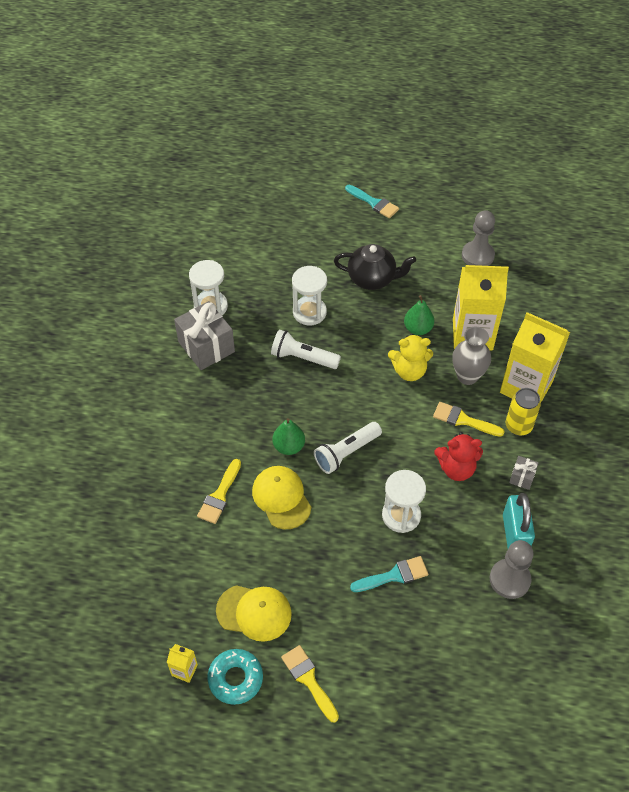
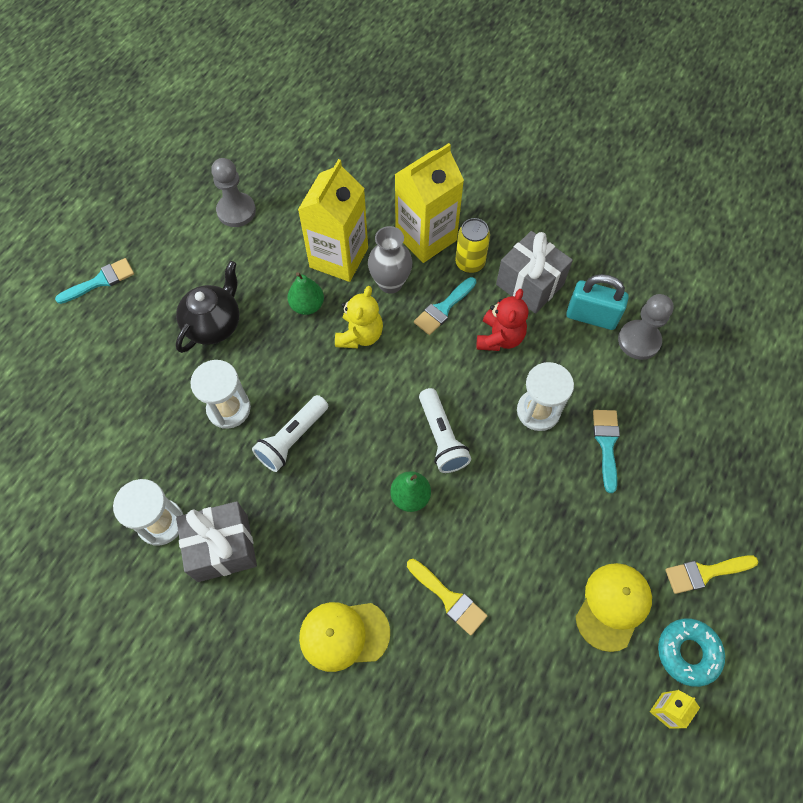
camera: 70 degrees left, 10 degrees up
yellow cap [252,466,311,529] -> yellow cap moved to [299,602,390,672]
yellow brush [433,402,505,437] -> turquoise brush [414,277,476,335]
grey gift [509,456,539,490] -> grey gift [496,231,573,314], size x2.12

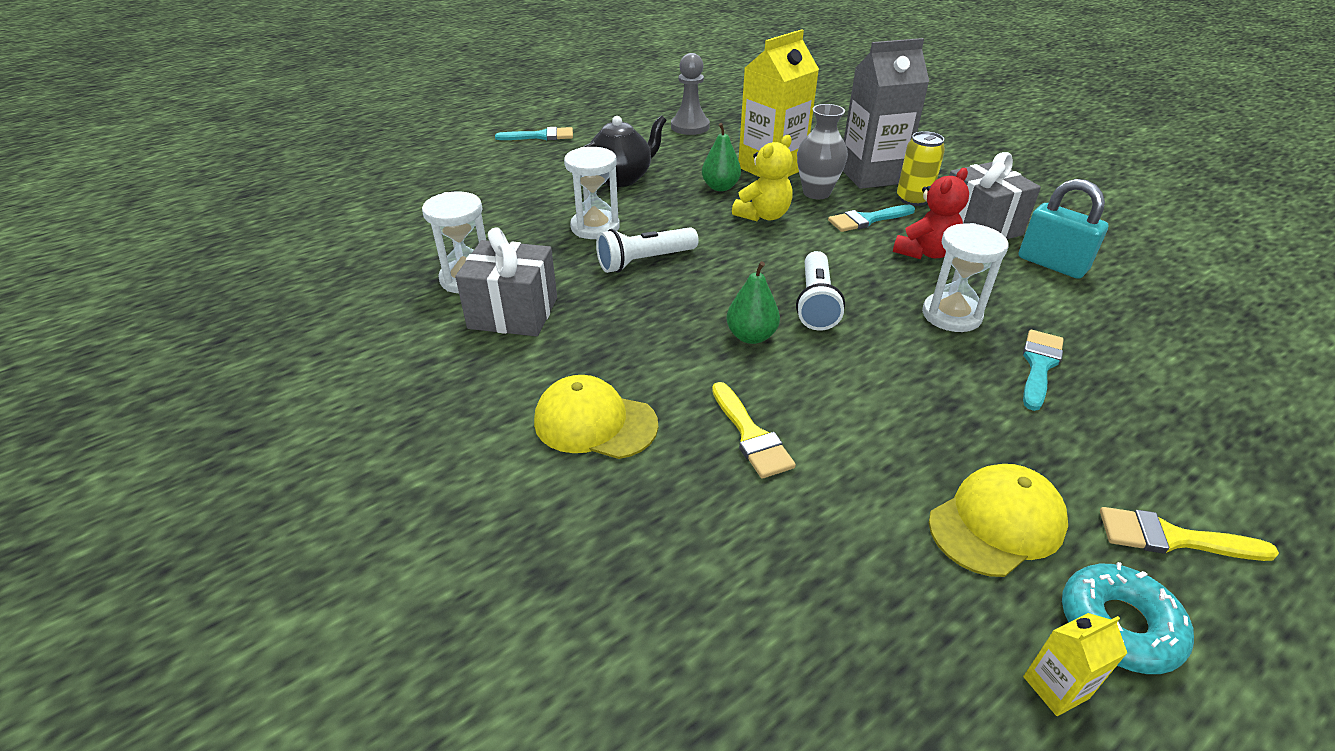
camera: 25 degrees right, 25 degrees down
yellow carton [394,143,464,263] -> grey carton [843,38,929,189]
grey pawn [618,294,674,360] -> none

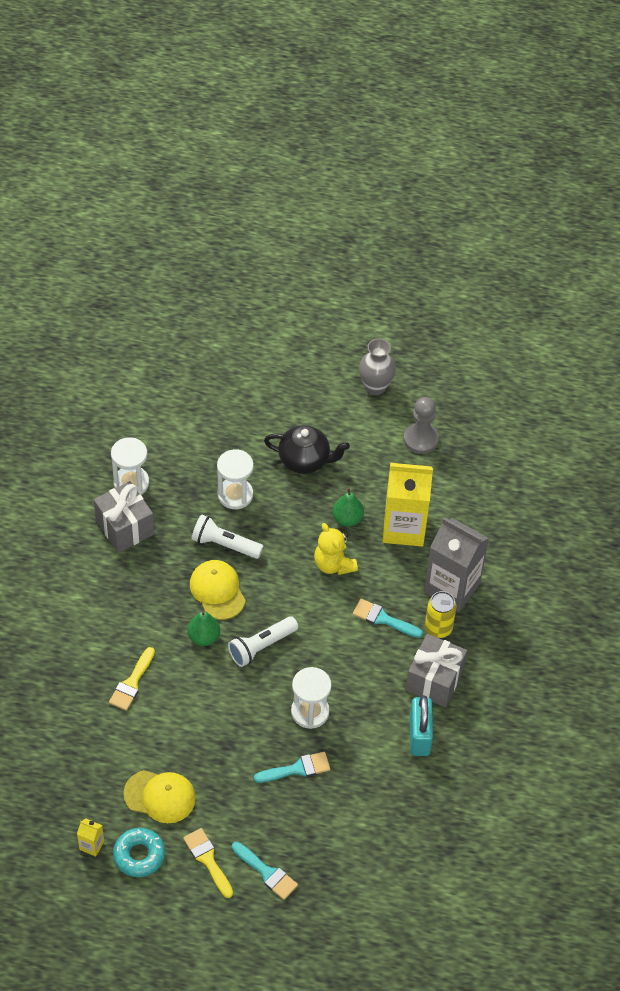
camera: 45 degrees right, 15 degrees up
turquoise brush [495,127,573,141] -> turquoise brush moved to [232,842,298,900]
yellow cap [534,375,658,459] -> yellow cap moved to [190,560,246,620]
yellow teddy bear [732,135,793,221] -> yellow teddy bear turned 60 degrees clockwise [314,523,358,575]
grey vase [797,104,848,199] -> grey vase moved to [359,338,396,395]
red teddy bear [893,168,969,259] -> none

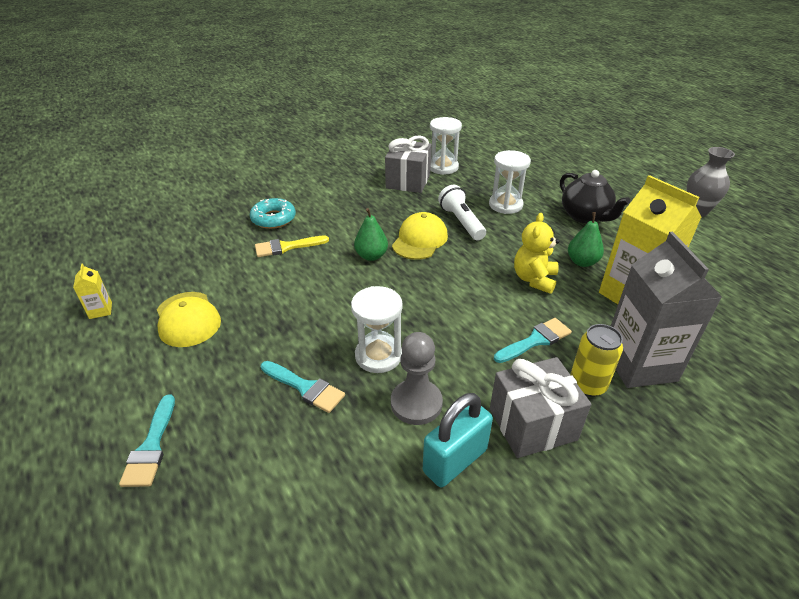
camera: 50 degrees right, 15 degrees down
turquoise donut [113,828,165,877] -> turquoise donut moved to [250,198,296,229]
yellow brush [183,828,233,898] -> none
white flashlight [228,616,298,667] -> none
turquoise brush [353,599,423,638] -> turquoise brush turned 75 degrees clockwise [494,318,572,363]
grey pawn [404,397,439,454] -> grey pawn moved to [391,332,443,425]

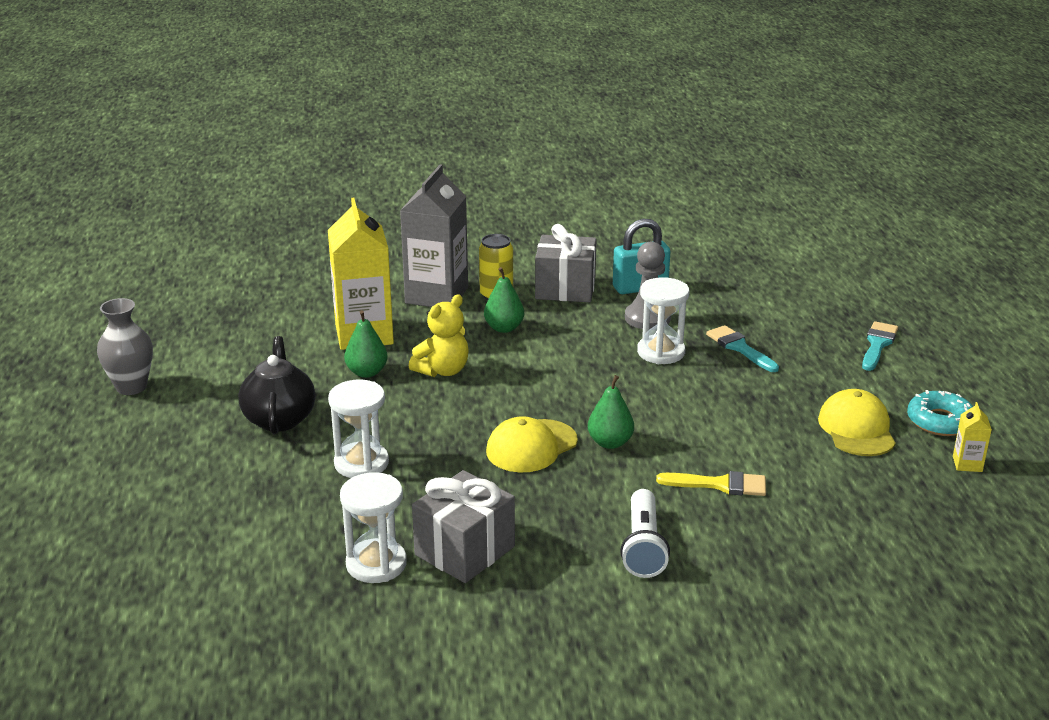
camera: 155 degrees left, 10 degrees down
turquoise donut [250,198,296,229] -> turquoise donut moved to [907,390,973,436]
white flashlight [438,185,486,241] -> white flashlight moved to [620,489,670,578]
turquoise brush [494,318,572,363] -> green pear [484,267,524,333]

